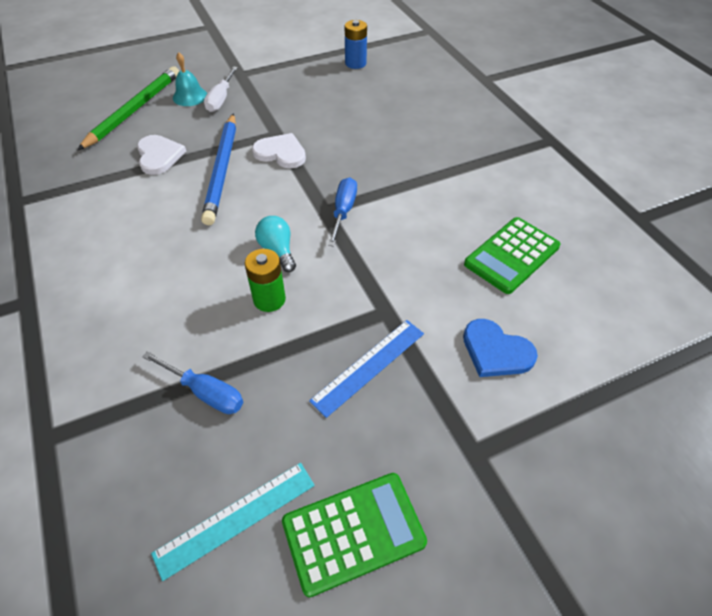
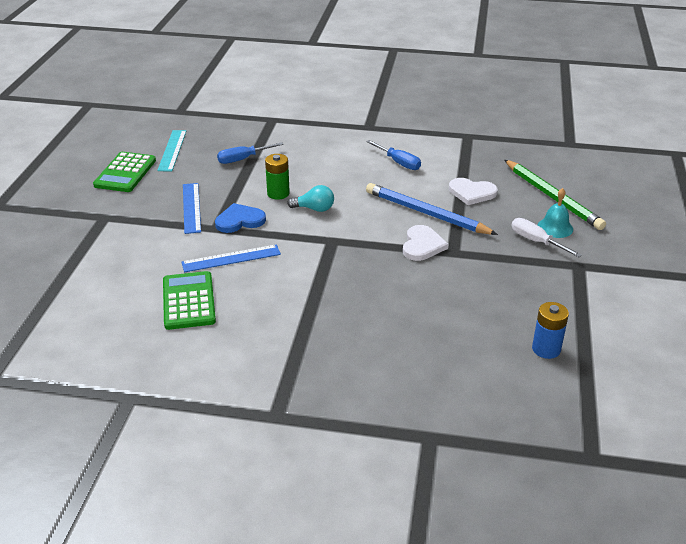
camera: 125 degrees right, 15 degrees down
white heart [252,133,306,168] -> white heart turned 45 degrees counterclockwise [403,225,448,261]
blue screwdriver [328,178,357,247] -> blue screwdriver moved to [366,140,421,170]
blue heart [463,319,538,377] -> blue heart moved to [215,203,266,233]
none -> blue ruler [182,244,281,272]

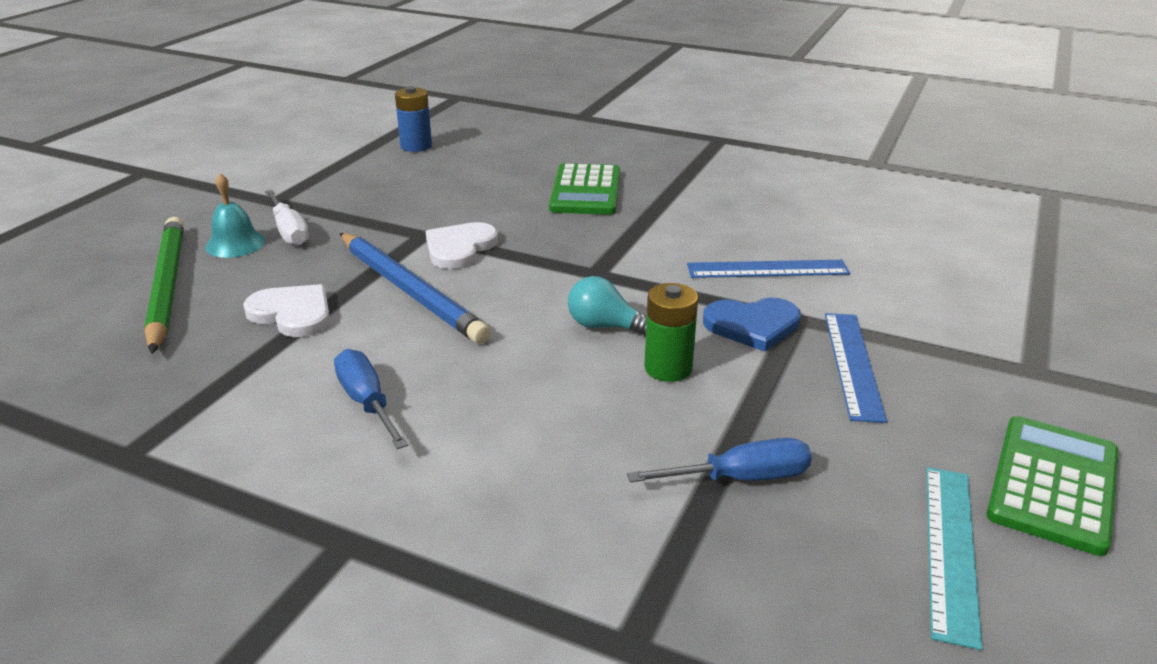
camera: 165 degrees left, 5 degrees down
green calculator [163,271,216,330] -> green calculator moved to [549,163,620,215]

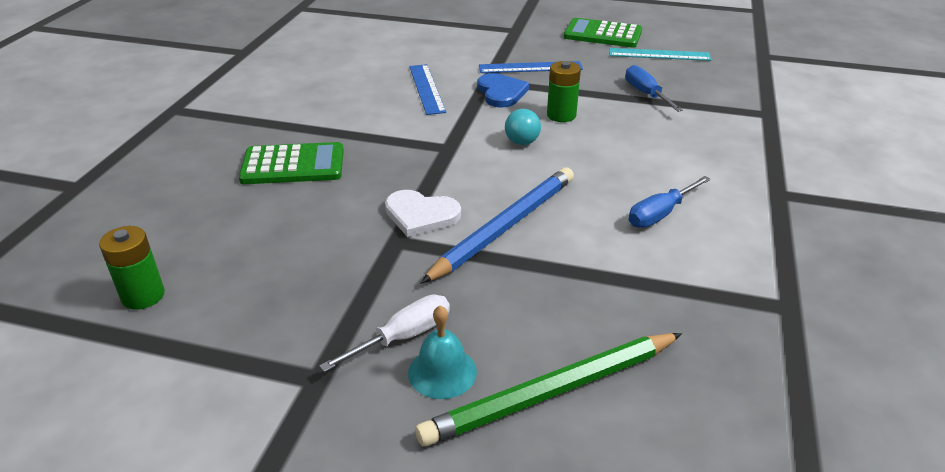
camera: 100 degrees left, 5 degrees up
white heart [243,284,330,337] -> none
blue battery [395,86,432,152] -> green battery [99,226,165,310]

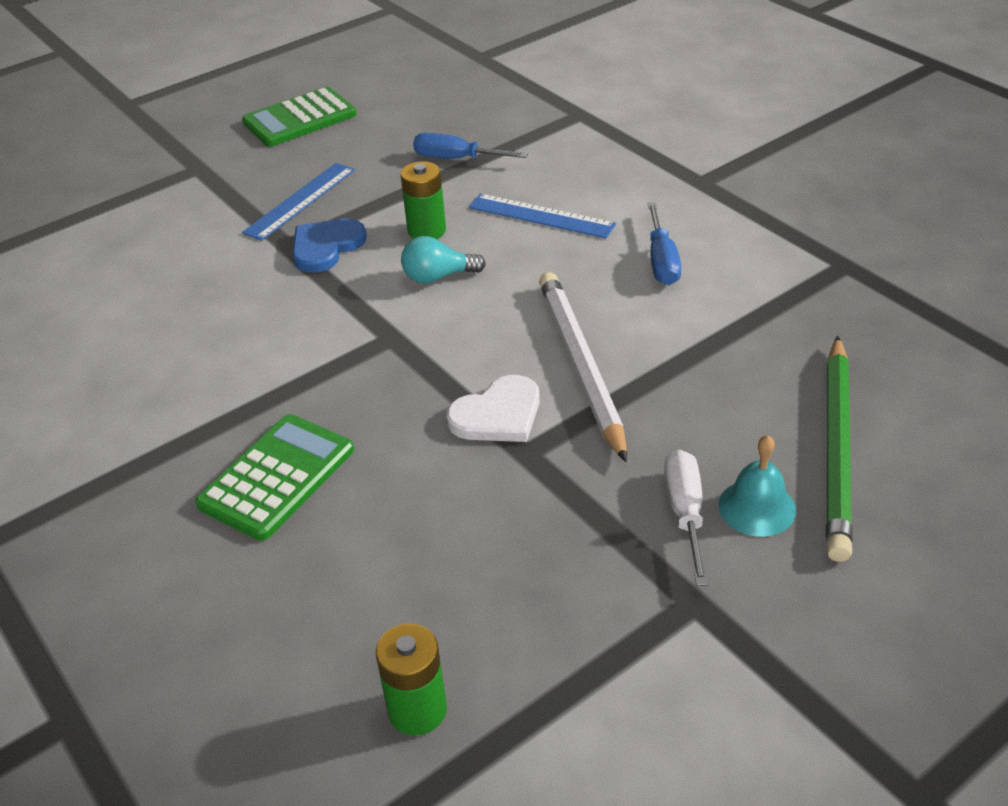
camera: 50 degrees left, 5 degrees up
blue ruler [409,64,446,115] -> blue ruler moved to [469,194,616,239]
blue pencil [420,167,574,284] -> white pencil [539,272,627,462]
blue heart [477,73,529,108] -> blue heart turned 75 degrees counterclockwise [292,218,367,273]
turquoise light bulb [505,109,541,145] -> turquoise light bulb turned 120 degrees clockwise [401,236,486,284]
turquoise ruler [609,48,711,61] -> none

